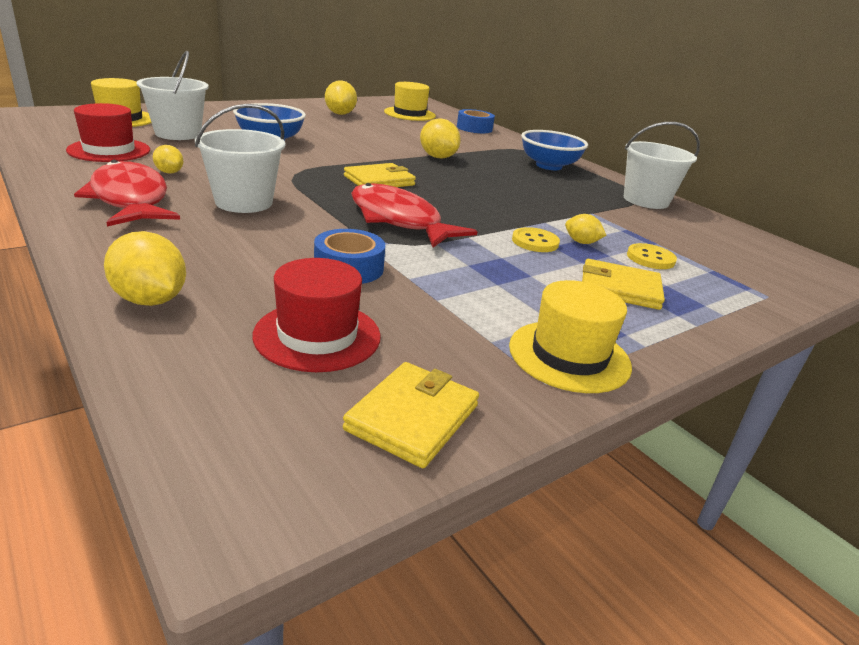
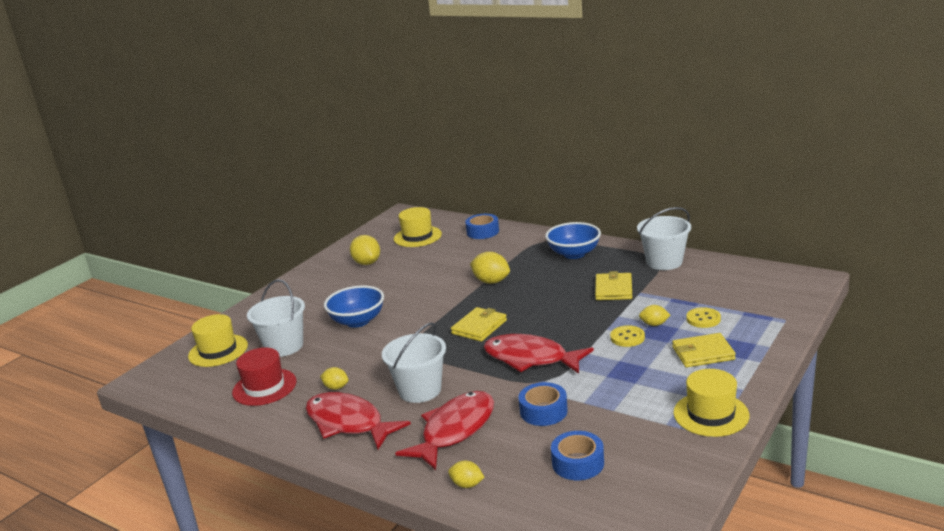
camera: 15 degrees left, 5 degrees down
yellow lemon [104,231,186,306] -> yellow lemon [448,461,485,488], size x0.59
red hat [253,258,381,372] -> blue tape [551,431,604,480]
yellow wallet [343,362,479,468] -> yellow wallet moved to [595,271,632,300]
none -> red fish [395,391,494,470]

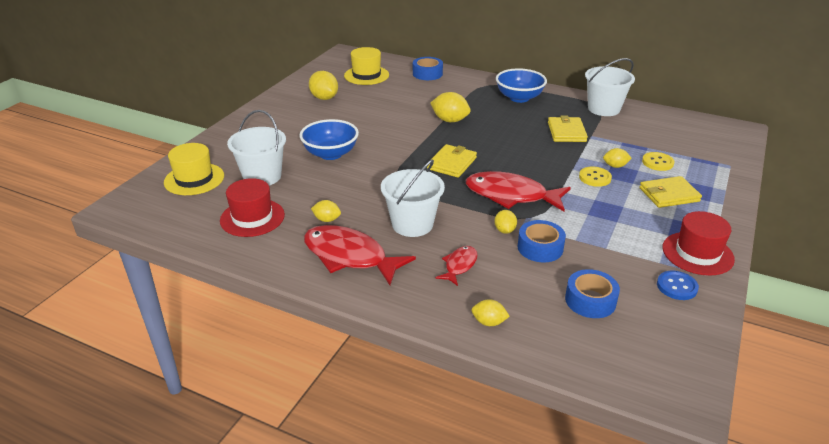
camera: 10 degrees left, 10 degrees up
red fish [395,391,494,470] -> red fish [435,246,478,286], size x0.50
yellow hat [673,369,750,437] -> red hat [662,211,735,276]
none -> yellow lemon [494,210,517,234]
none -> blue button [657,271,699,300]

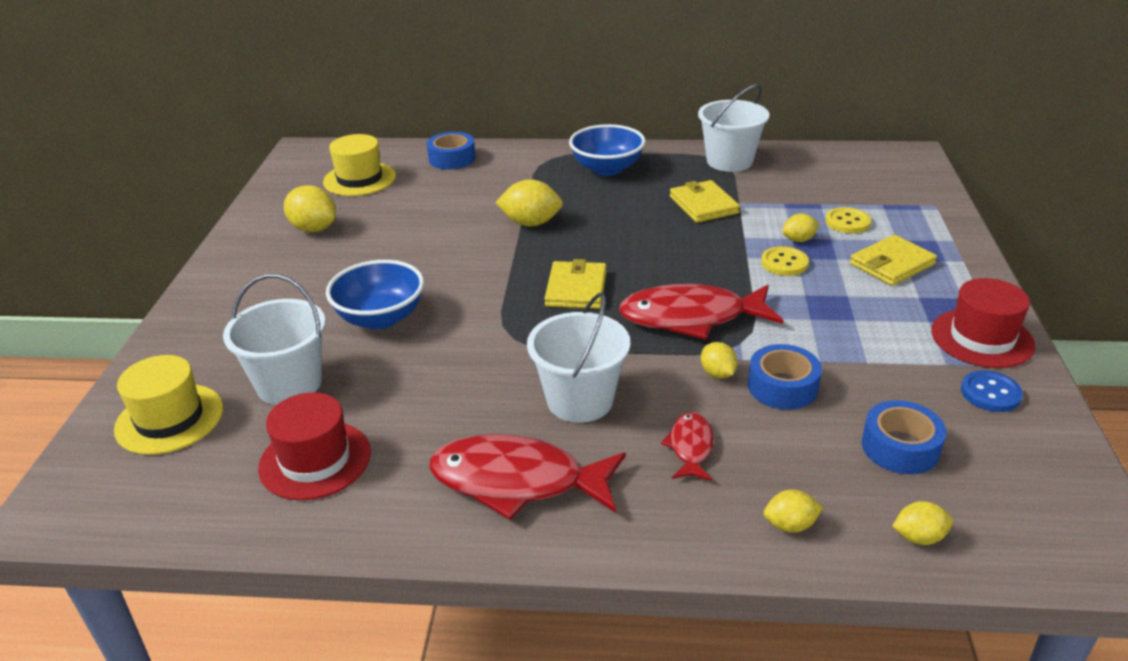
camera: 20 degrees left, 0 degrees up
yellow lemon [311,200,341,222] -> yellow lemon moved to [892,501,953,545]

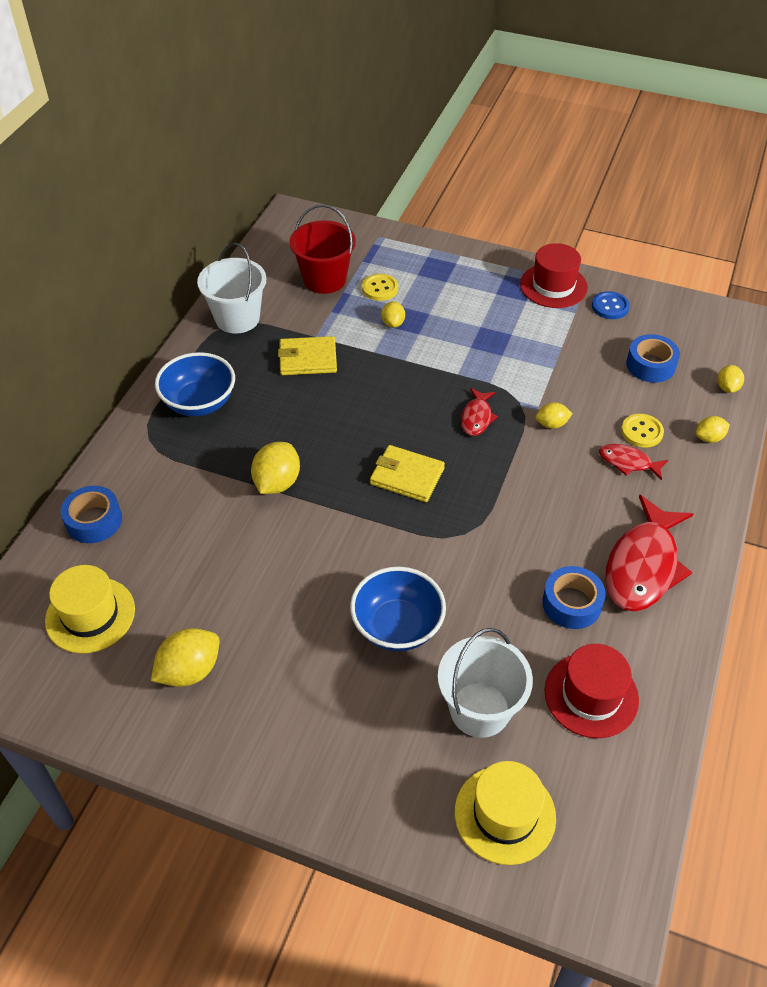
camera: 75 degrees left, 15 degrees up
white bucket [527,292,630,423] -> none
red fish [619,284,783,339] -> red fish [461,388,498,436], size x0.50
blue tape [748,344,822,410] -> blue tape moved to [542,566,606,629]
yellow button [761,246,809,276] -> yellow button moved to [621,414,664,448]
yellow lemon [764,490,823,533] -> yellow lemon turned 60 degrees clockwise [696,416,730,443]
yellow wallet [850,235,937,286] -> none
none -> red bucket [290,204,356,294]

